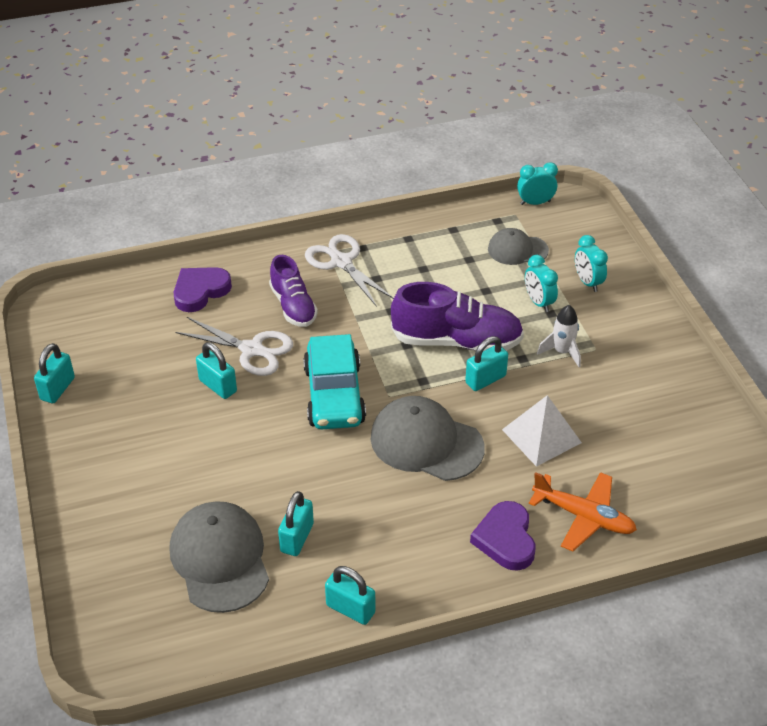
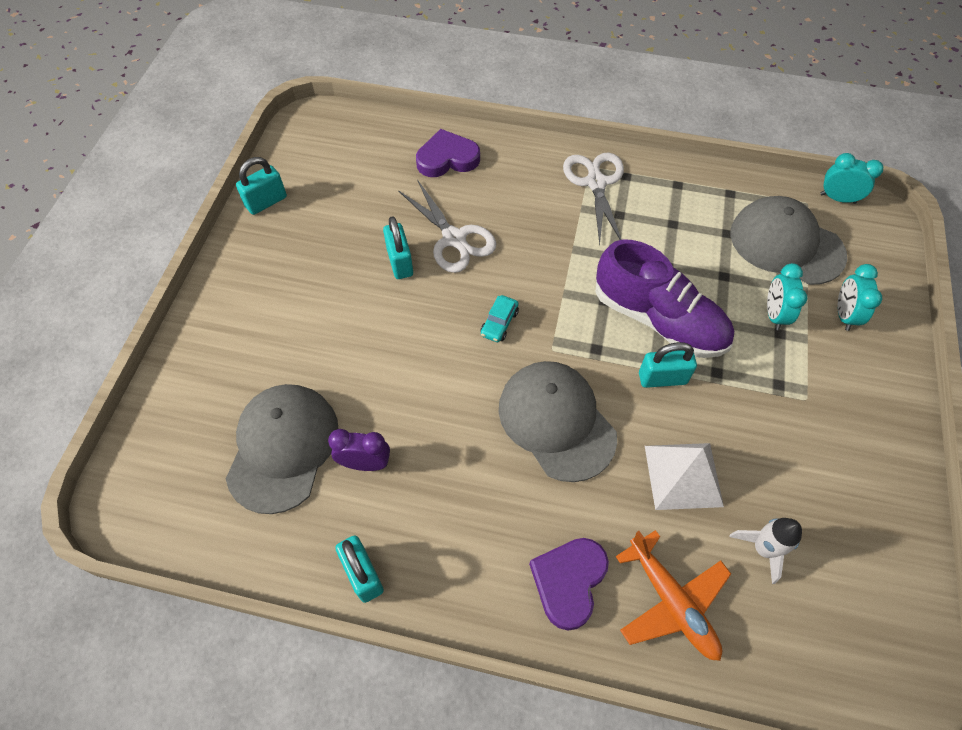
camera: 30 degrees right, 15 degrees up
purple shoe [269,255,318,327] -> none
turquoise padlock [278,491,314,556] -> purple clock [328,429,390,471]
turquoise car [303,334,366,429] -> turquoise car [480,295,519,342], size x0.41
grey cap [488,228,549,265] -> grey cap [730,196,847,285], size x1.66
white rocket [537,305,581,367] -> white rocket moved to [729,518,802,584]

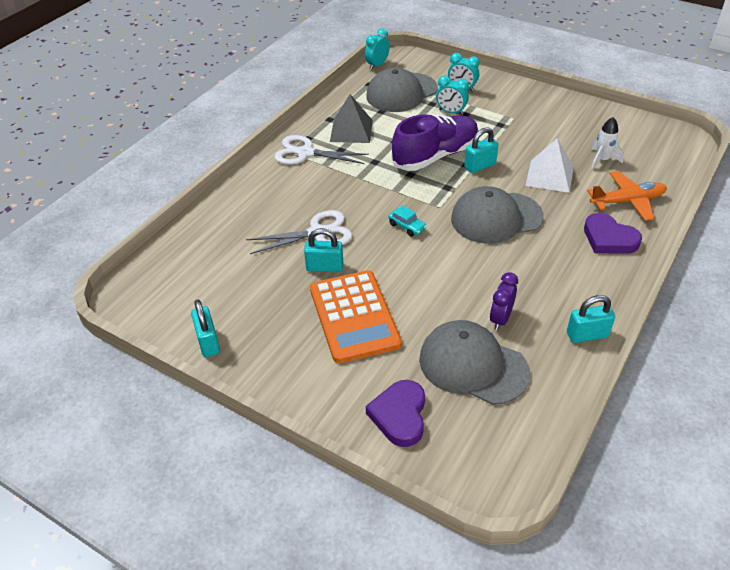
camera: 70 degrees left, 15 degrees down
purple heart [416,129,480,177] -> purple heart moved to [366,380,425,447]
turquoise padlock [639,342,697,388] -> turquoise padlock turned 45 degrees clockwise [464,127,499,173]
none -> orange calculator [310,270,402,363]
none -> grey pyramid [330,94,373,143]

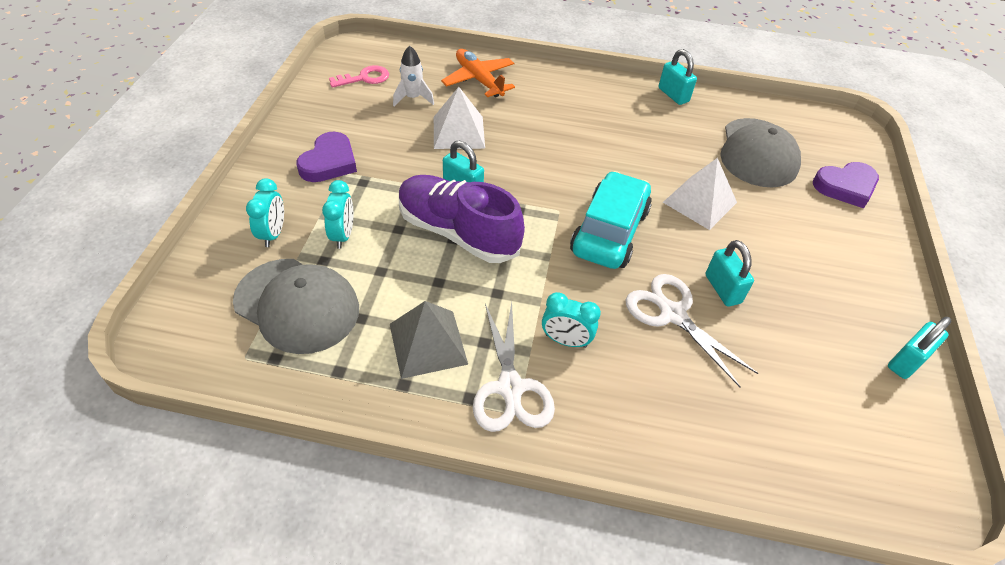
camera: 115 degrees left, 5 degrees up
orange calculator [310,270,402,363] -> none
turquoise clock [365,28,390,70] -> turquoise clock moved to [542,292,601,348]
turquoise car [388,205,427,237] -> turquoise car [570,171,652,269], size x2.41
grey cap [451,186,544,244] -> none
purple clock [490,272,518,330] -> none
purple heart [584,213,642,254] -> purple heart moved to [297,132,357,182]
none -> pink key [329,65,389,88]
none -> white pyramid [663,158,737,230]

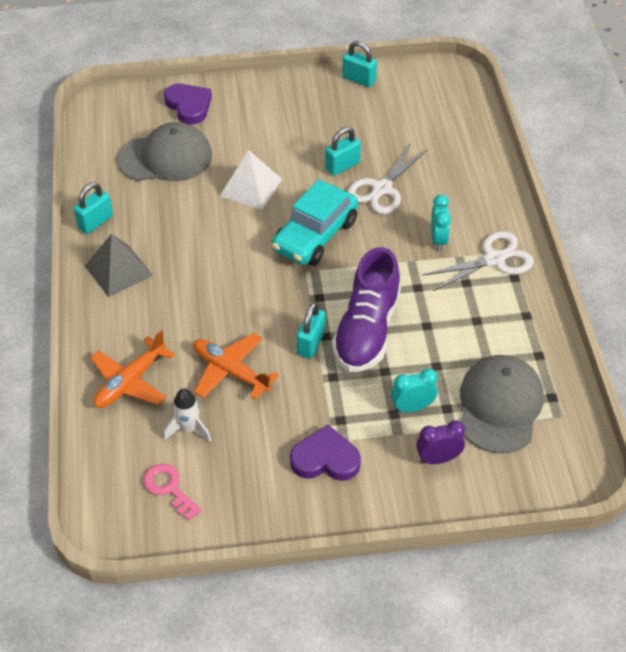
camera: 105 degrees left, 0 degrees up
turquoise clock [246,179,284,247] -> purple clock [416,420,465,464]
grey pyramid [390,301,468,379] -> grey pyramid moved to [85,234,153,297]
white pyramid [434,87,485,149] -> orange plane [193,333,279,400]
turquoise car [570,171,652,269] -> turquoise car turned 60 degrees counterclockwise [272,179,358,266]

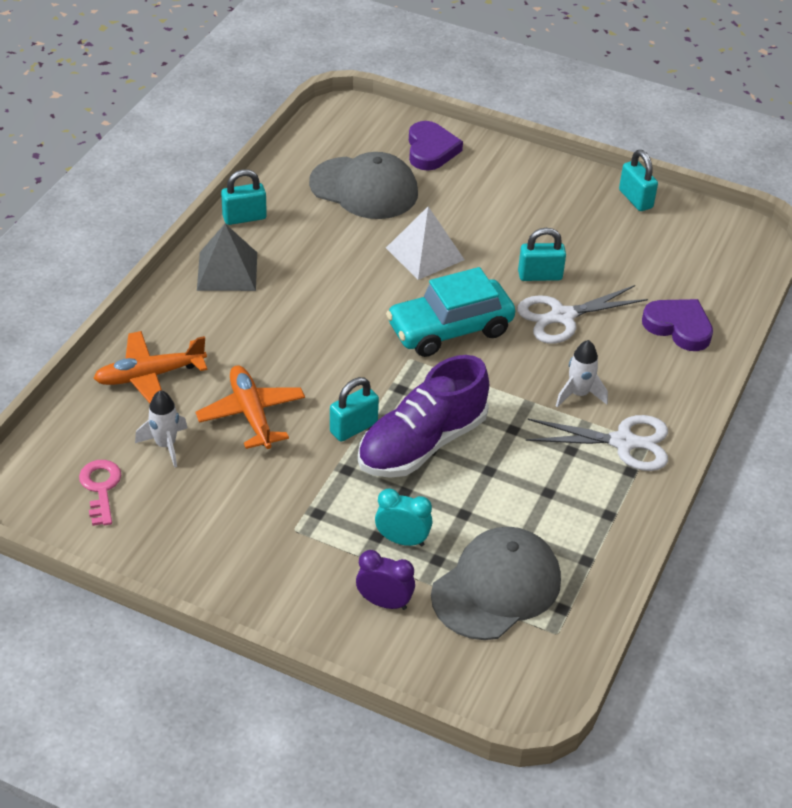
camera: 30 degrees right, 5 degrees down
purple heart [290,425,361,481] -> purple heart moved to [642,299,713,351]
turquoise clock [431,195,451,251] -> white rocket [556,340,608,407]

